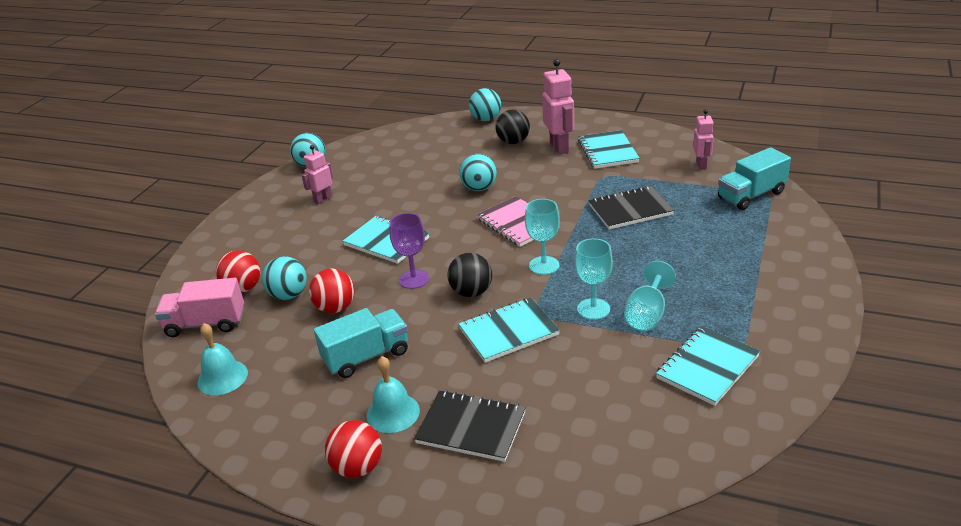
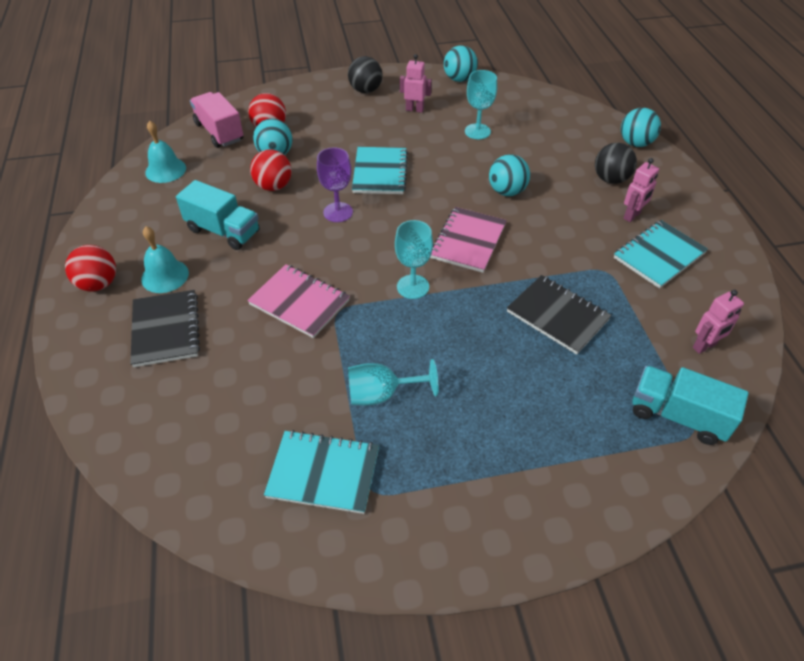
camera: 55 degrees right, 15 degrees up
black ball [447,253,492,297] -> black ball moved to [348,56,383,93]
turquoise notebook [458,297,560,363] -> pink notebook [247,264,350,338]
pink robot [542,59,575,154] -> pink robot [623,158,659,222], size x0.62
turquoise goblet [575,238,613,320] -> turquoise goblet moved to [465,70,497,139]

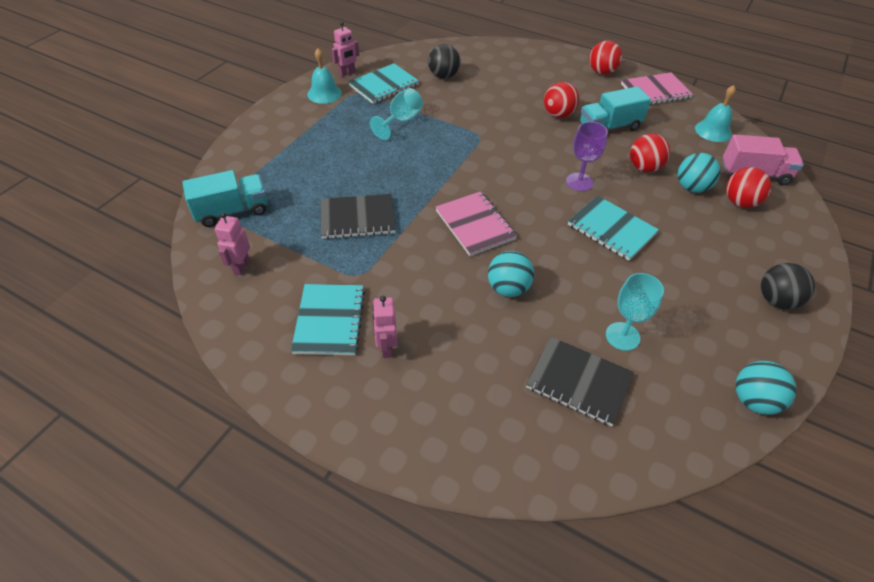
camera: 130 degrees right, 0 degrees up
black notebook [130,290,200,367] -> black notebook moved to [526,337,634,426]
turquoise bell [141,226,189,293] -> turquoise bell moved to [308,48,342,104]
pink notebook [247,264,350,338] -> pink notebook moved to [621,73,693,105]
turquoise goblet [395,220,433,299] -> none
pink robot [400,54,432,113] -> pink robot moved to [332,21,359,77]
black ball [595,143,637,184] -> black ball moved to [428,44,460,79]
turquoise ball [621,108,661,147] -> none
none -> red ball [544,82,579,118]

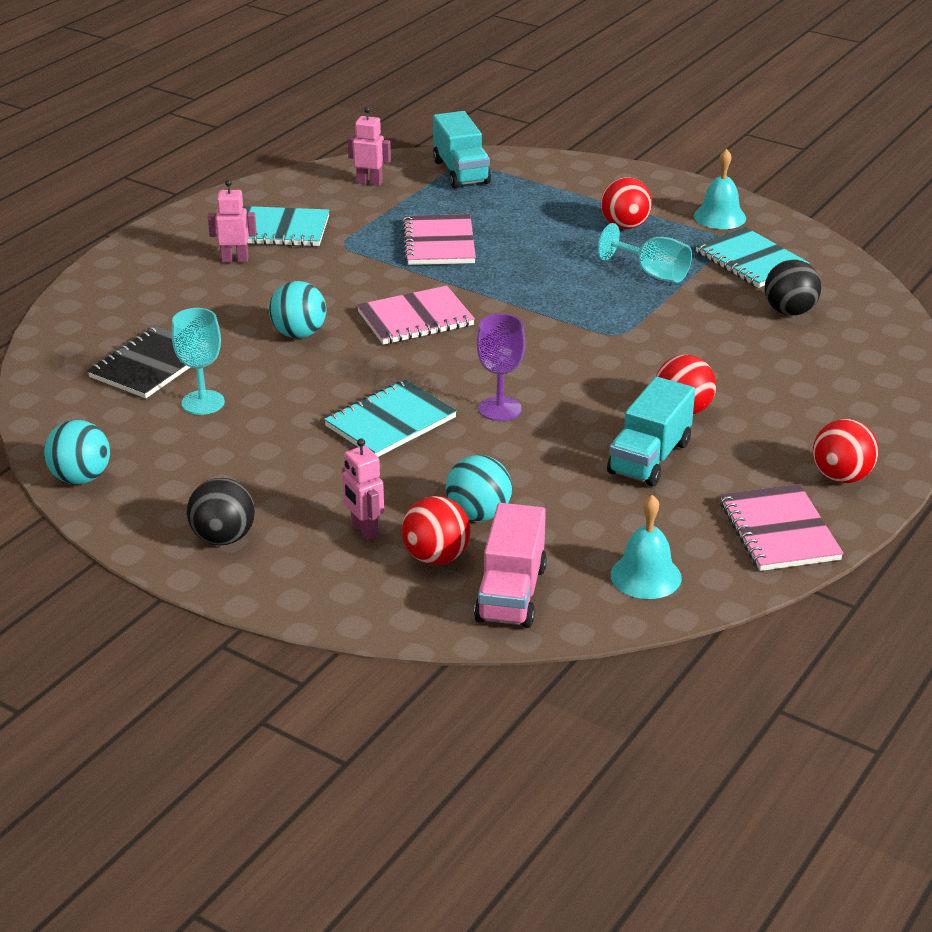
camera: 95 degrees right, 15 degrees down
black notebook [321,194,396,239] -> pink notebook [402,214,476,265]
pink robot [332,21,359,77] -> pink robot moved to [342,438,384,540]
turquoise truck [580,86,651,131] -> turquoise truck turned 135 degrees counterclockwise [607,377,695,486]
red ball [630,134,670,172] -> red ball moved to [601,177,652,229]

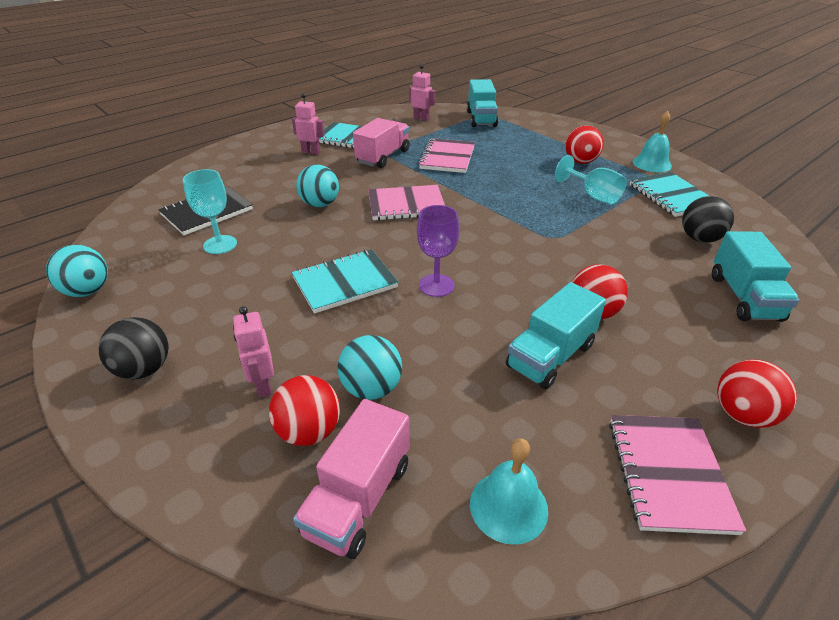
camera: 15 degrees right, 5 degrees up
none -> pink truck [353,118,410,168]
none -> turquoise truck [712,231,800,322]

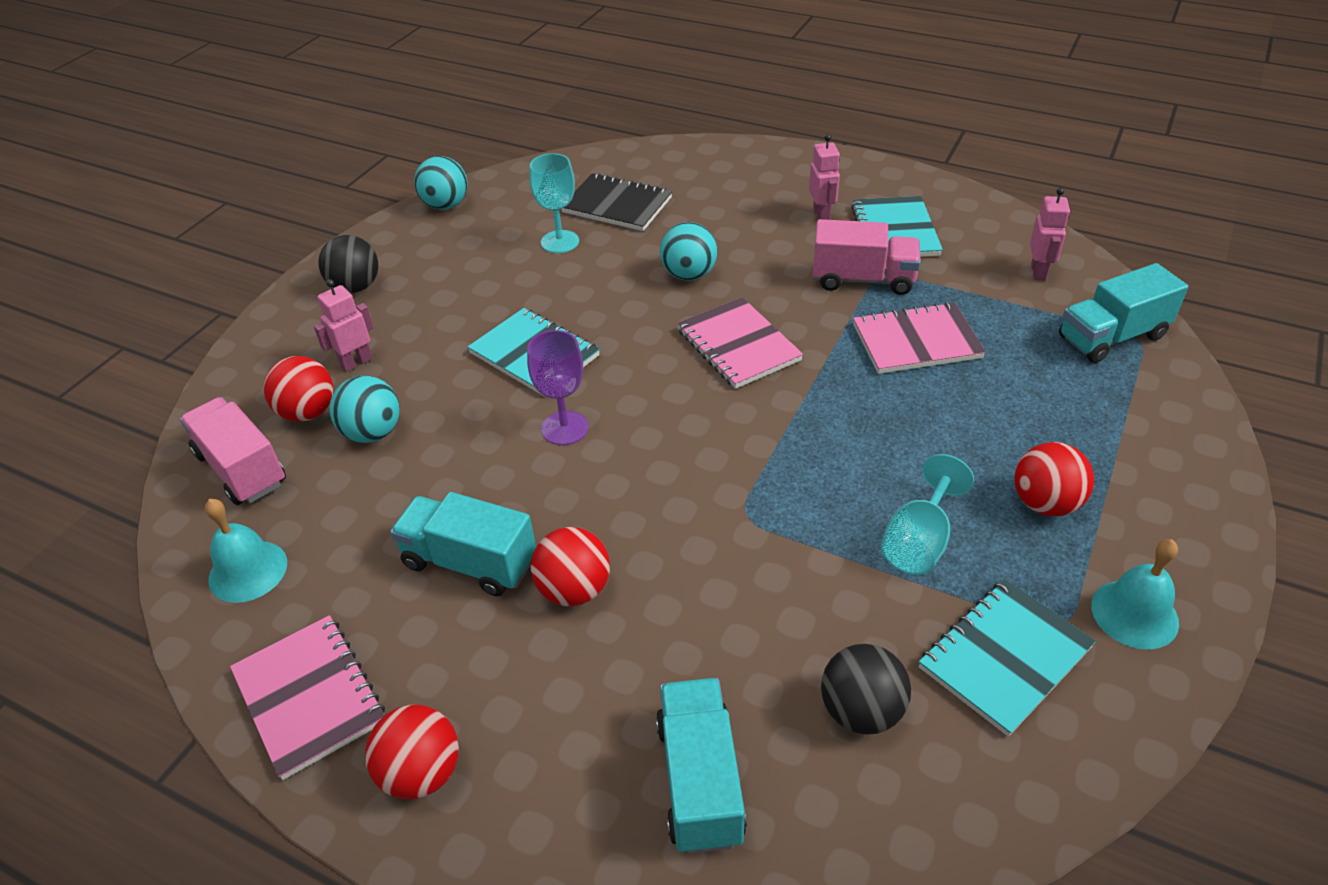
camera: 70 degrees right, 5 degrees up
pink truck [293,399,410,559] -> pink truck turned 45 degrees clockwise [180,397,286,505]
pink notebook [609,415,746,535] -> pink notebook turned 75 degrees clockwise [230,615,385,780]
turquoise truck [712,231,800,322] -> turquoise truck turned 105 degrees clockwise [656,678,747,854]

